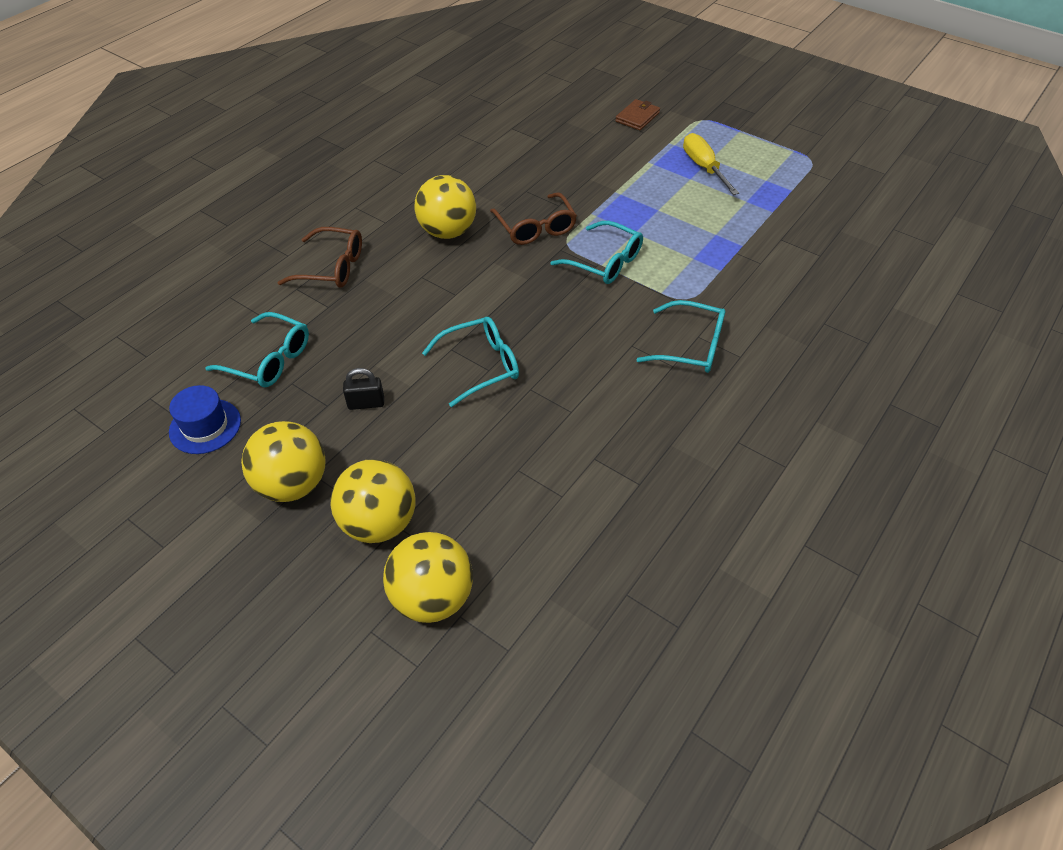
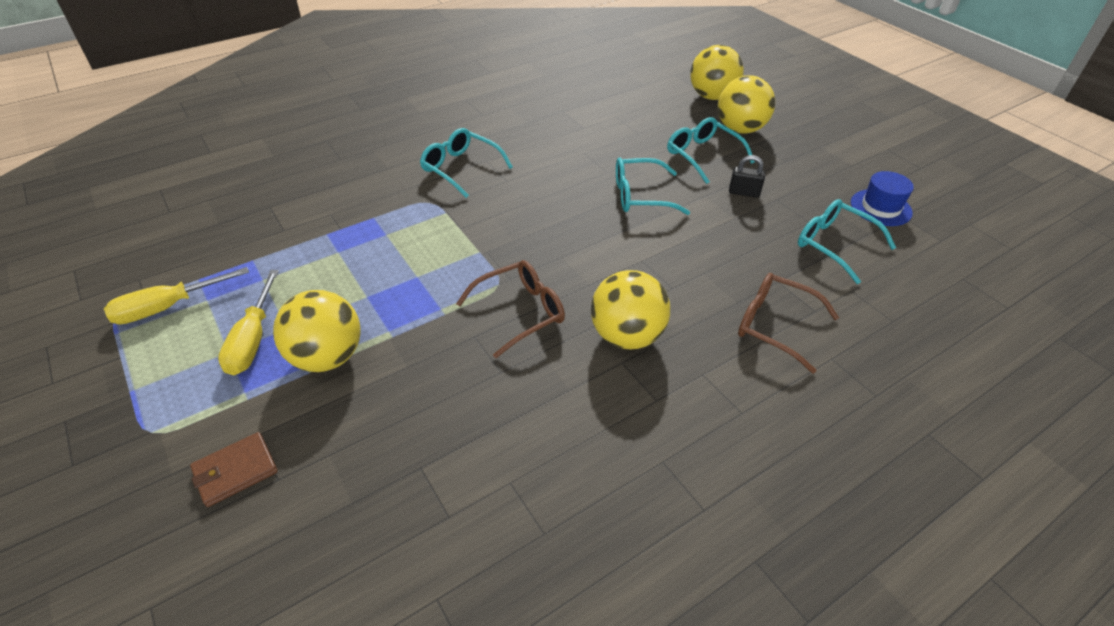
camera: 160 degrees left, 5 degrees down
yellow ball [241,421,326,502] -> yellow ball moved to [273,290,361,372]
brown glasses [490,192,577,245] -> brown glasses turned 60 degrees clockwise [456,260,565,358]
turquoise glasses [550,221,643,284] -> turquoise glasses moved to [667,117,755,184]
none -> yellow screwdriver [104,267,249,324]

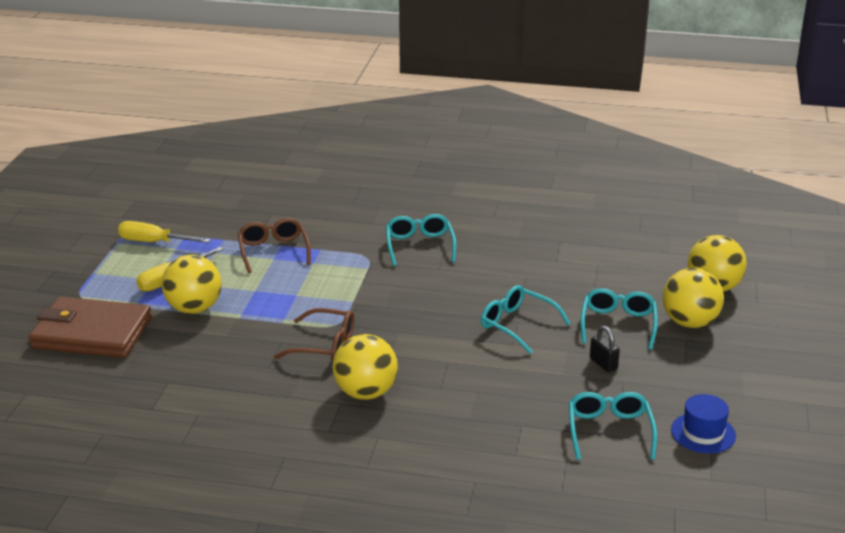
camera: 45 degrees right, 15 degrees down
brown wallet [190,432,278,507] -> brown wallet [29,297,152,358], size x2.18
brown glasses [738,273,839,374] -> brown glasses moved to [238,218,311,273]

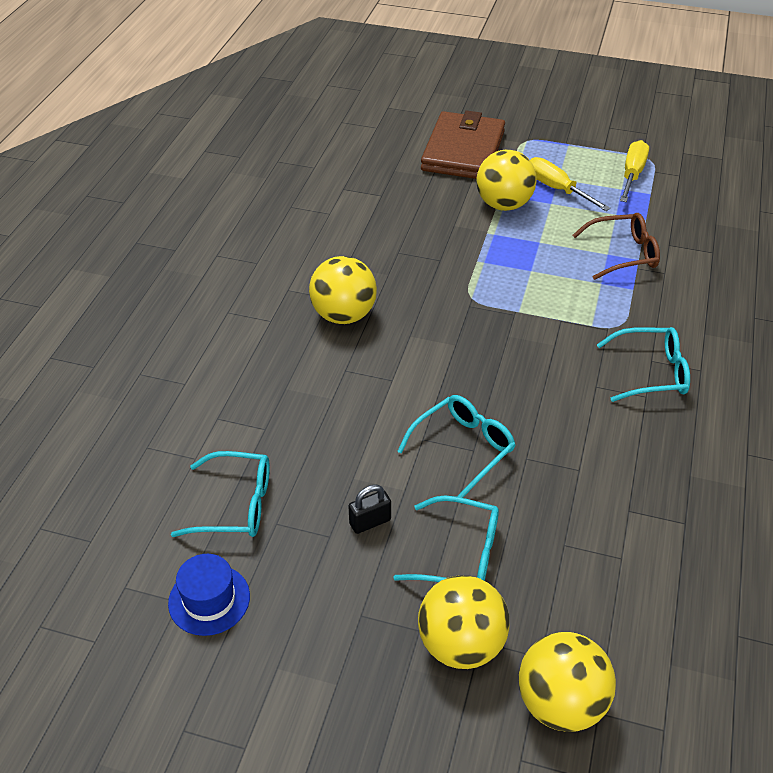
camera: 95 degrees right, 15 degrees up
brown glasses [274,308,354,360] -> none

